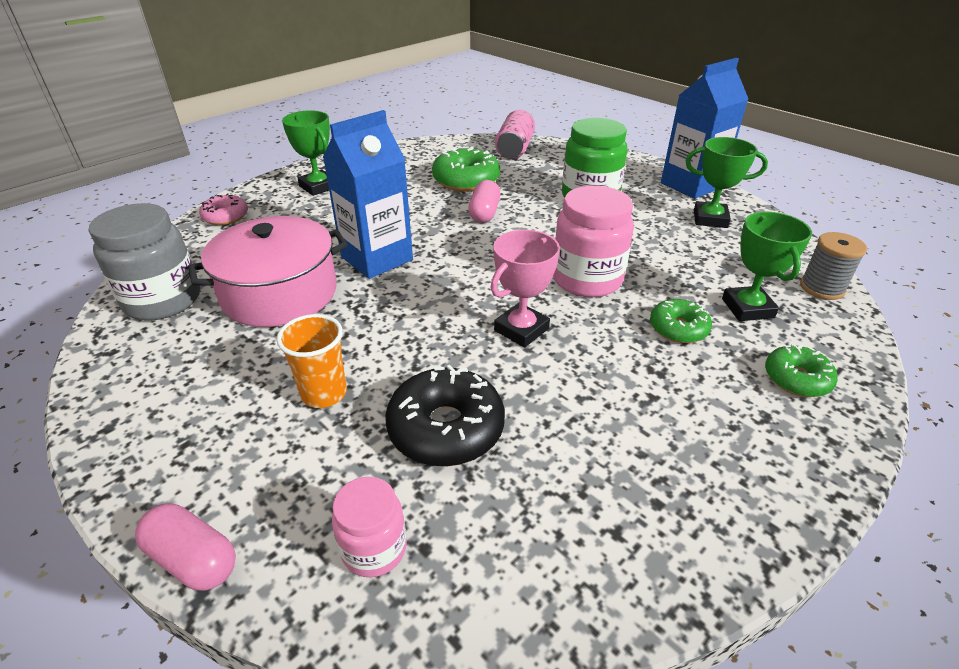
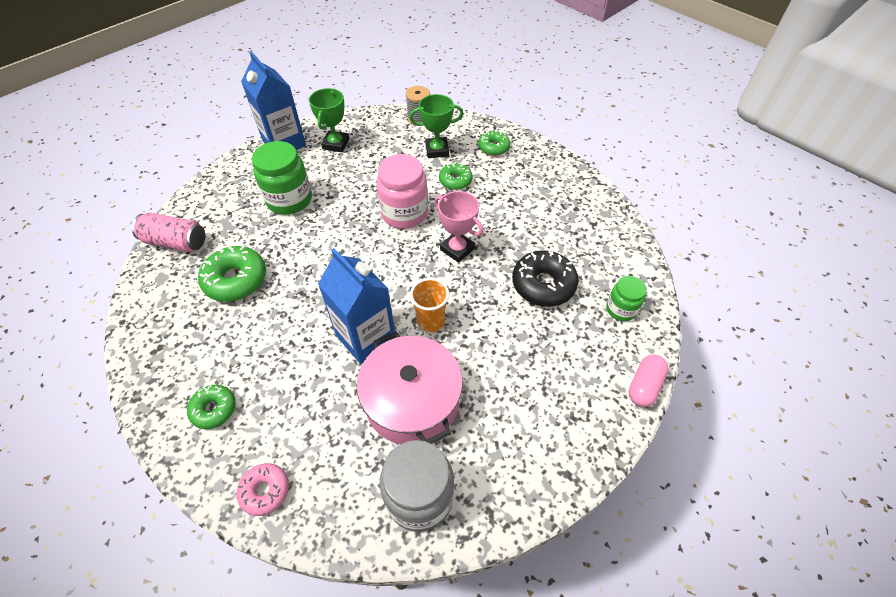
camera: 90 degrees left, 15 degrees up
orange cup [276,314,347,408] -> orange cup moved to [410,278,449,332]
green trophy [282,110,330,196] -> green donut [187,385,236,429]
pink jar [332,477,407,577] -> green jar [606,276,647,321]
pink capsule [468,180,500,223] -> none

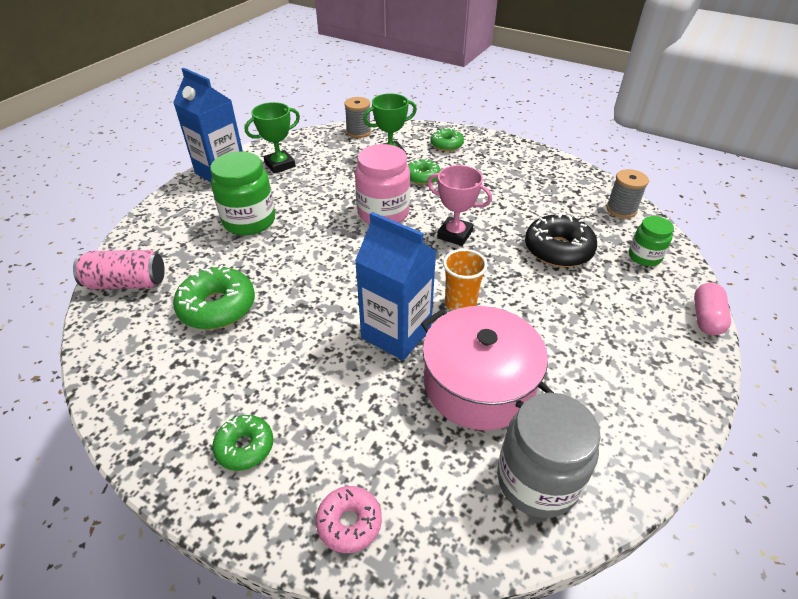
camera: 15 degrees left, 10 degrees down
green trophy [309,88,349,152] -> green trophy turned 60 degrees clockwise [245,102,300,173]
none -> grey spool [606,169,649,218]

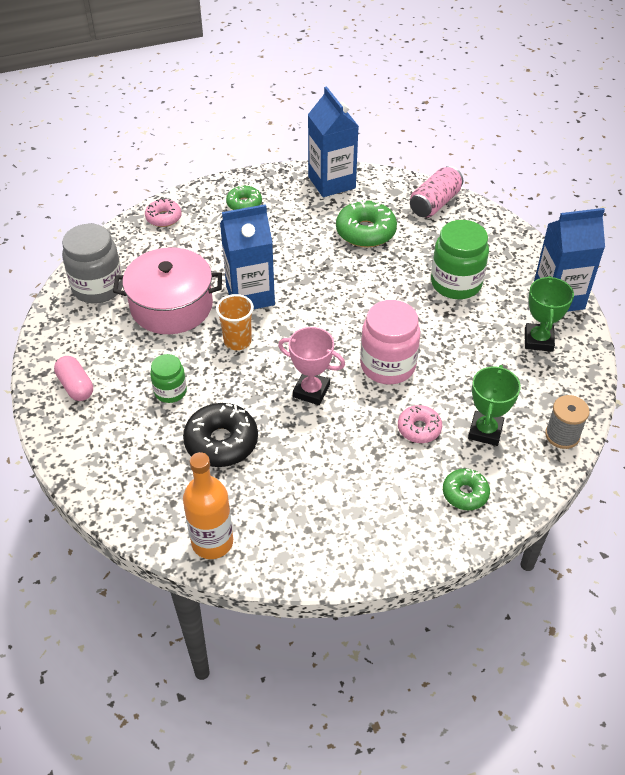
camera: 130 degrees right, 5 degrees up
green donut [408,159,441,185] -> pink donut [398,405,442,443]
pink trophy [427,165,492,246] -> pink trophy turned 45 degrees clockwise [278,327,345,405]
grey spool [606,169,649,218] -> orange bottle [183,452,233,559]
green jar [629,216,674,266] -> green jar moved to [150,354,187,403]
pink capsule [694,282,731,335] -> pink capsule moved to [54,356,93,401]
none -> blue carton [308,86,359,197]

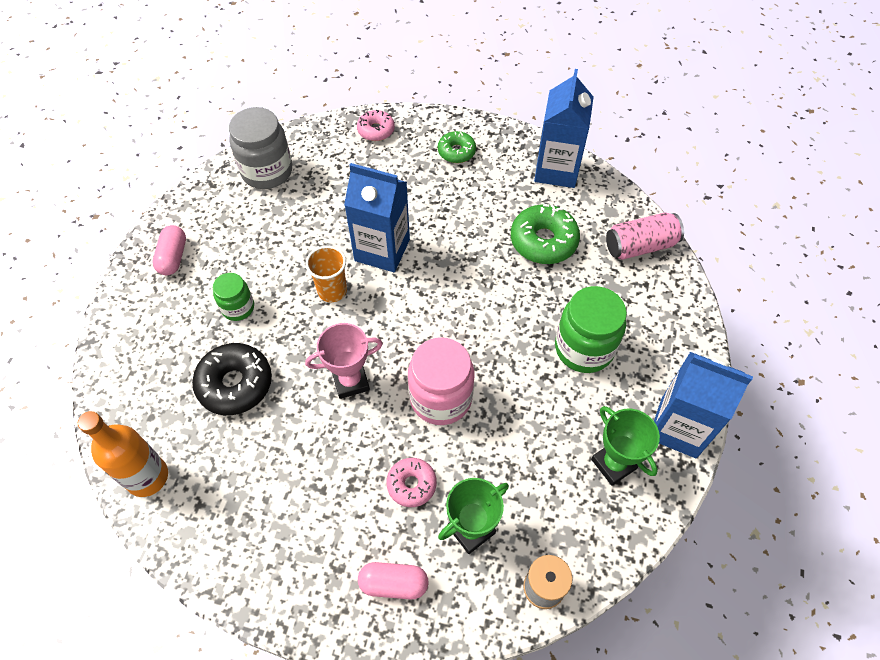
camera: 35 degrees right, 10 degrees up
pink pot [113,247,222,334] -> none
pink trophy [278,327,345,405] -> pink trophy turned 75 degrees counterclockwise [305,323,383,399]
green donut [443,468,490,510] -> pink capsule [358,562,429,600]
green trophy [525,276,574,352] -> green trophy turned 75 degrees counterclockwise [591,406,660,486]

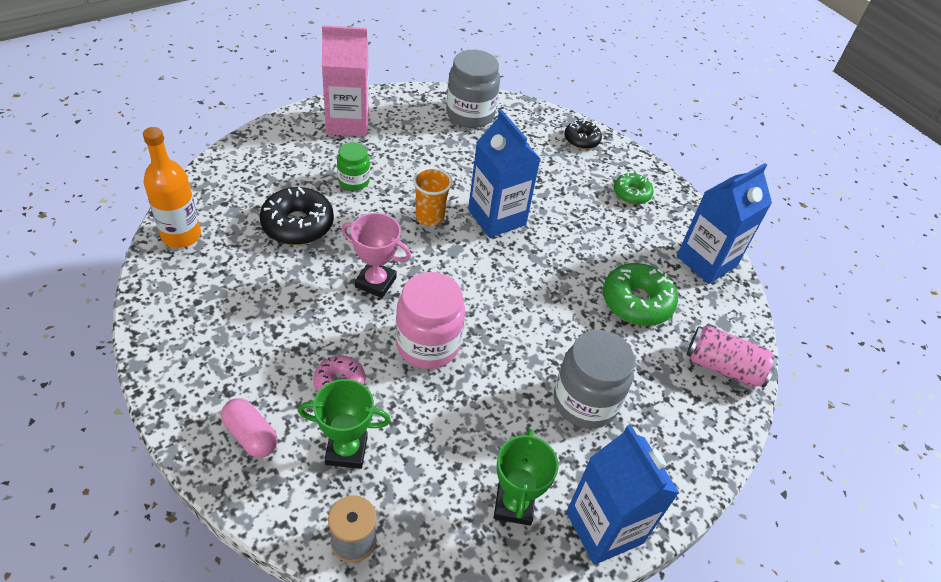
camera: 35 degrees right, 10 degrees down
pink capsule [153,225,186,276] -> pink carton [322,25,369,136]
pink donut [357,110,395,141] -> black donut [564,120,602,149]
green jar [555,286,627,373] -> grey jar [554,330,635,429]

